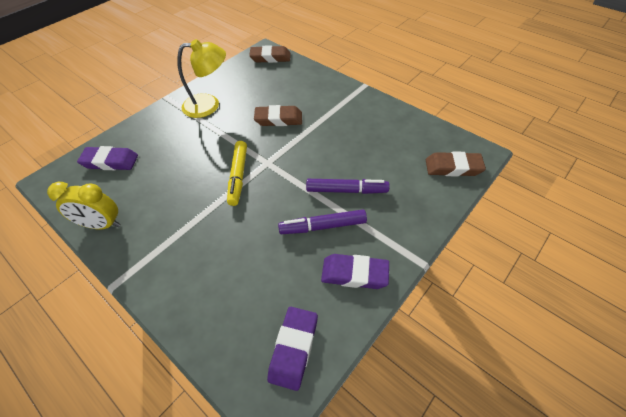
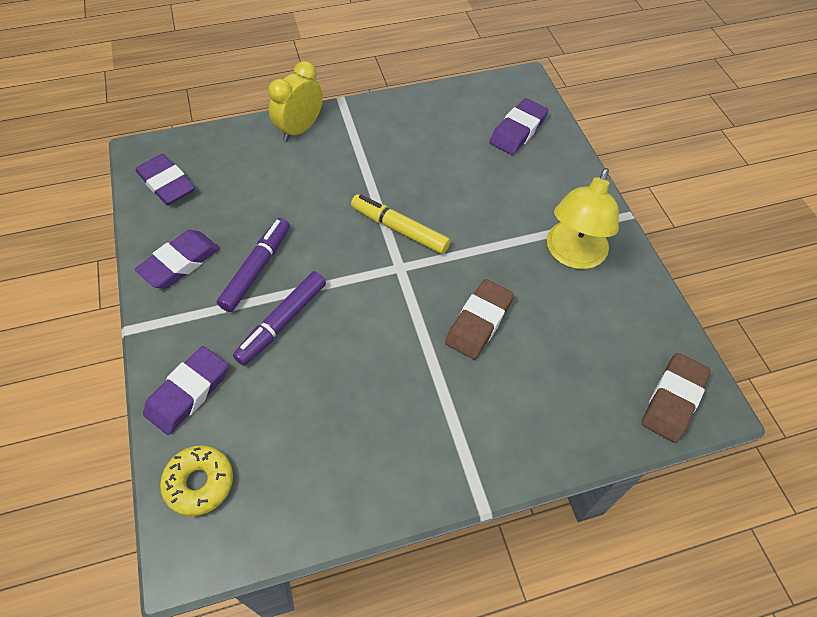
camera: 120 degrees right, 5 degrees up
yellow clock [47,182,120,229] -> yellow clock moved to [268,61,323,141]
brown eraser [426,151,486,177] -> yellow donut [160,445,233,516]
none -> purple eraser [143,346,228,435]

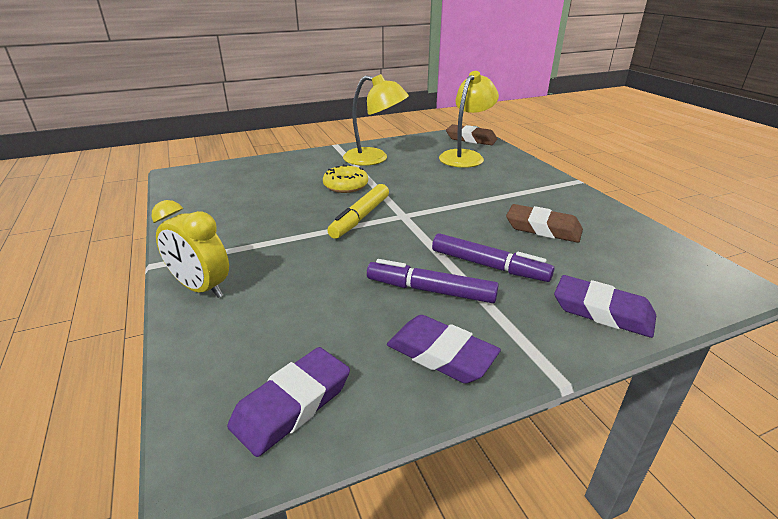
camera: 95 degrees left, 25 degrees down
yellow donut [160,445,233,516] -> yellow donut moved to [323,164,368,193]
brown eraser [445,279,514,360] -> brown eraser moved to [506,204,583,243]
purple eraser [489,98,548,155] -> none
none -> yellow lamp [439,71,499,168]

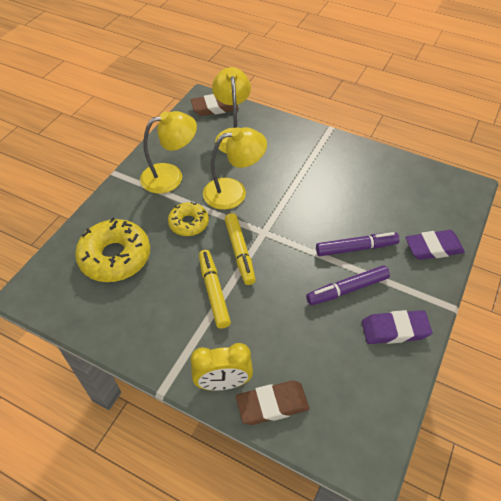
camera: 40 degrees left, 20 degrees up
purple eraser [227,347,350,457] -> none
brown eraser [506,204,583,243] -> brown eraser moved to [236,381,310,425]
none -> yellow donut [75,217,150,282]
none -> yellow marker [199,250,231,329]
none -> yellow lamp [203,127,267,210]

